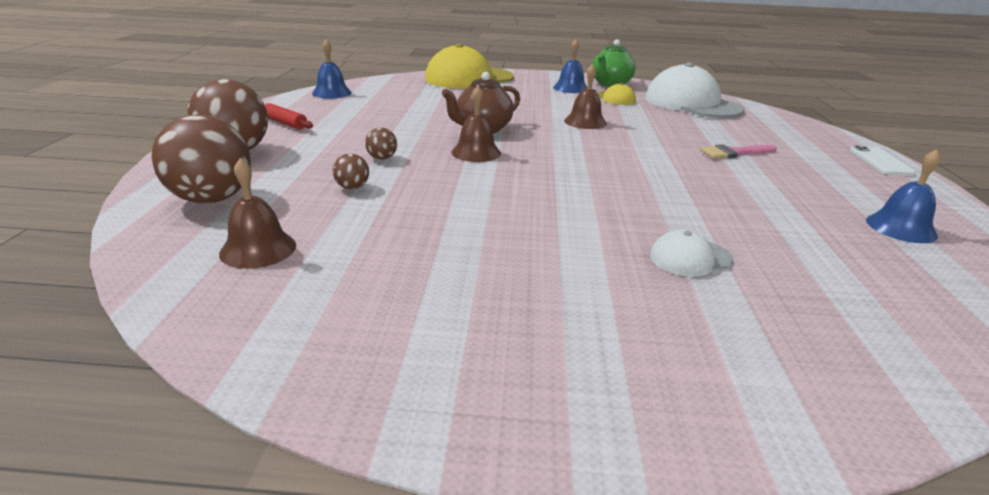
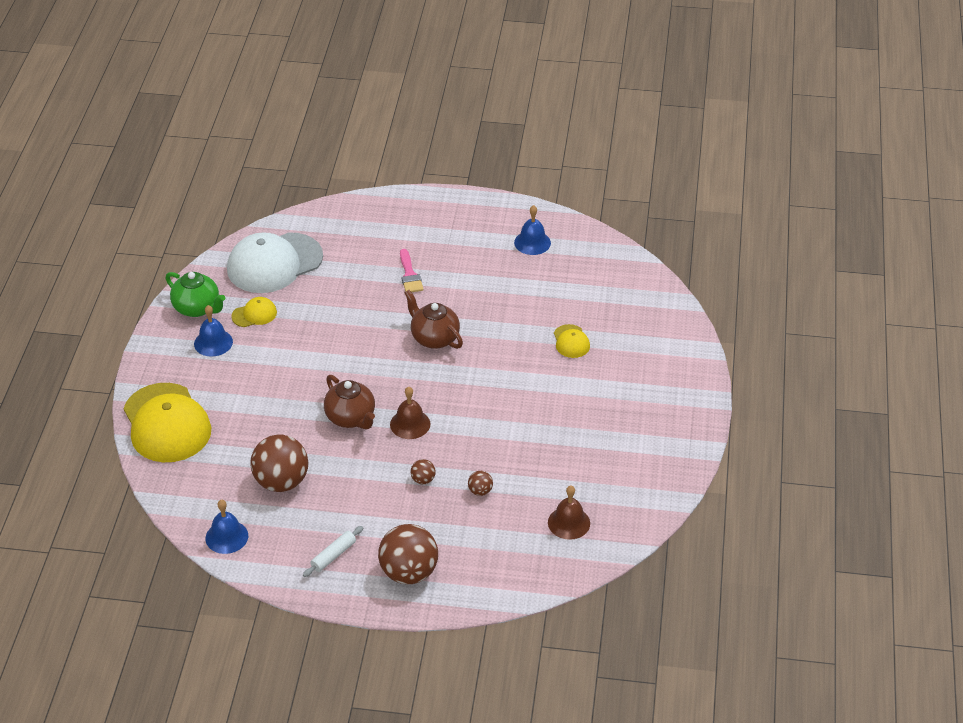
camera: 85 degrees left, 15 degrees up
brown ball [151,114,251,204] -> brown ball moved to [250,435,308,492]
red rolling pin [265,103,313,130] -> white rolling pin [303,526,363,577]
brown bell [564,64,607,129] -> none
white cap [650,230,734,277] -> yellow cap [554,324,590,358]
white phone [850,146,916,176] -> none
none -> brown teapot [404,290,463,349]

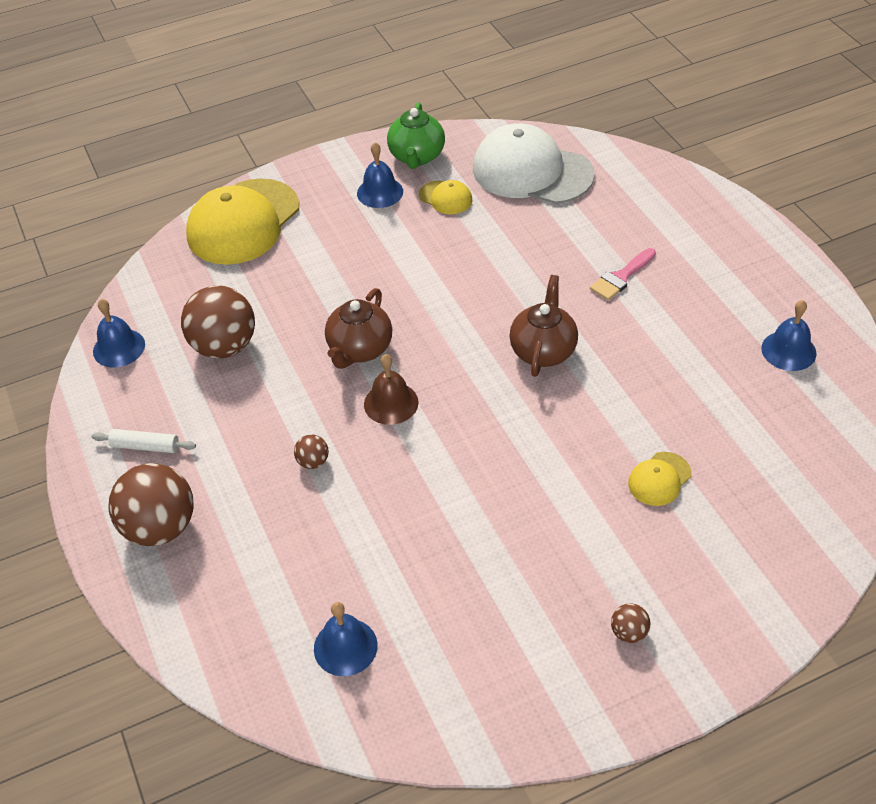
camera: 60 degrees right, 5 degrees up
brown ball [468,471,493,496] -> brown ball moved to [611,603,650,643]
brown bell [548,485,590,540] -> blue bell [314,602,378,676]

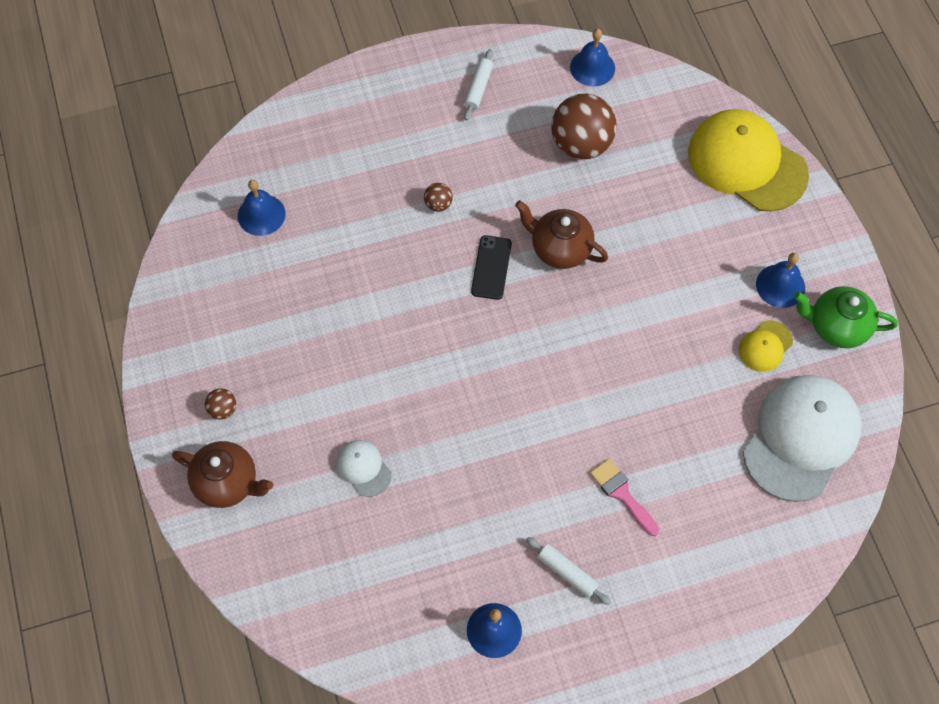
camera: 95 degrees right, 15 degrees up
brown ball [108,463,193,546] -> none
brown bell [364,354,419,425] -> black phone [471,235,512,300]
brown teapot [509,275,578,377] -> brown teapot moved to [172,441,273,508]
yellow cap [628,452,691,506] -> white cap [336,440,392,497]
none -> white rolling pin [526,537,611,605]

